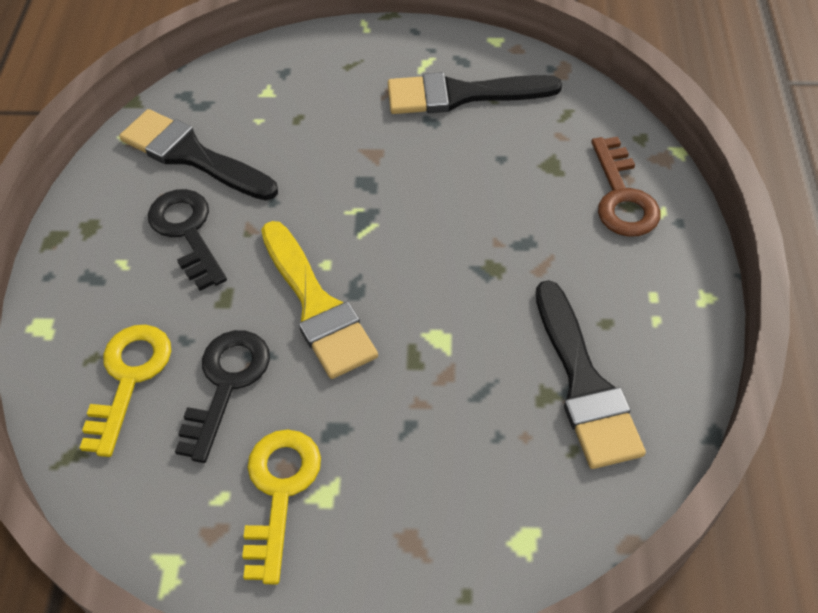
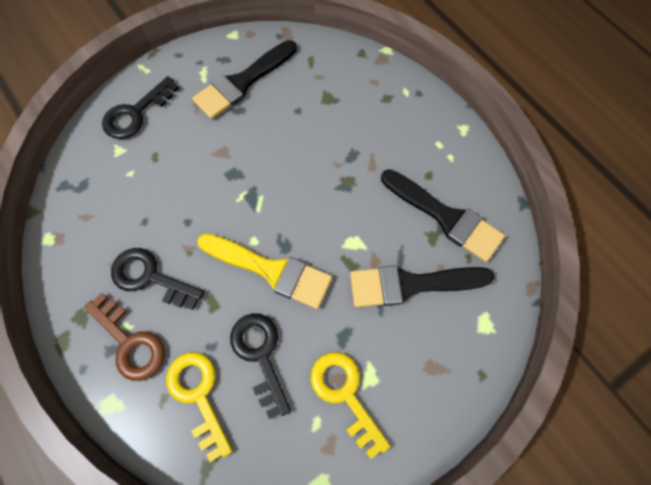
camera: 40 degrees left, 15 degrees up
black brush [119,109,278,200] -> black brush moved to [350,265,494,308]
brown key [591,137,660,237] -> brown key moved to [84,293,164,381]
none -> black key [102,76,179,139]

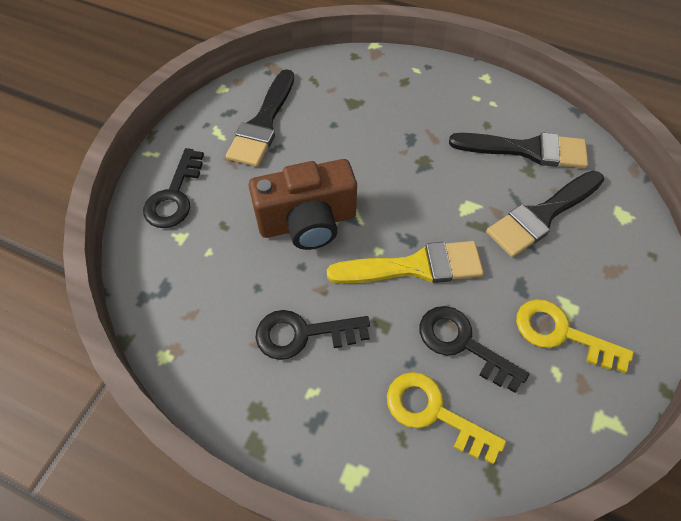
camera: 30 degrees left, 10 degrees down
brown key [84,293,164,381] -> none
none -> brown camera [248,159,357,250]

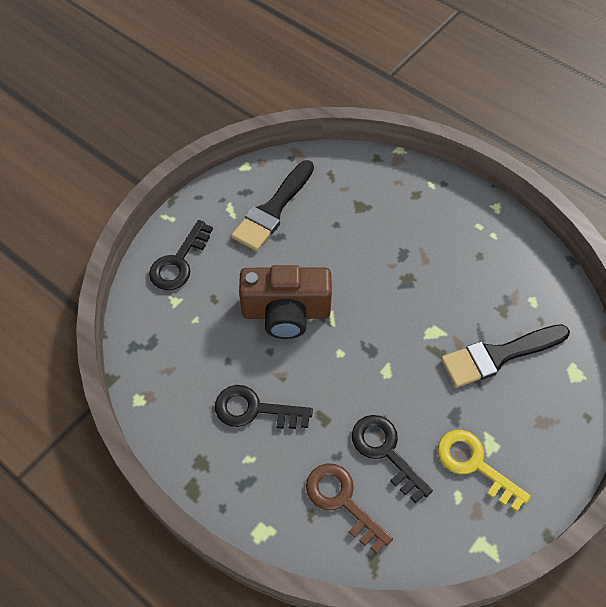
camera: 15 degrees right, 0 degrees up
yellow brush [327,241,484,284] -> none
yellow key [387,372,506,464] -> brown key [306,463,393,554]
black brush [449,132,588,168] -> none

